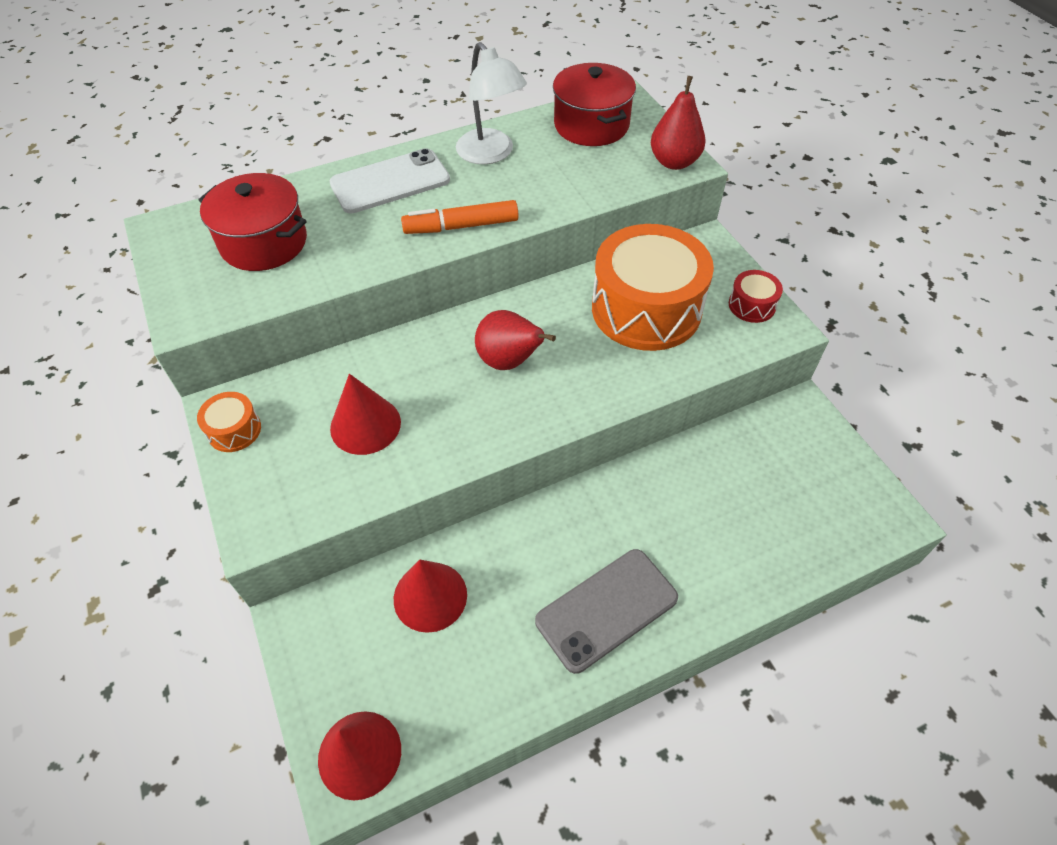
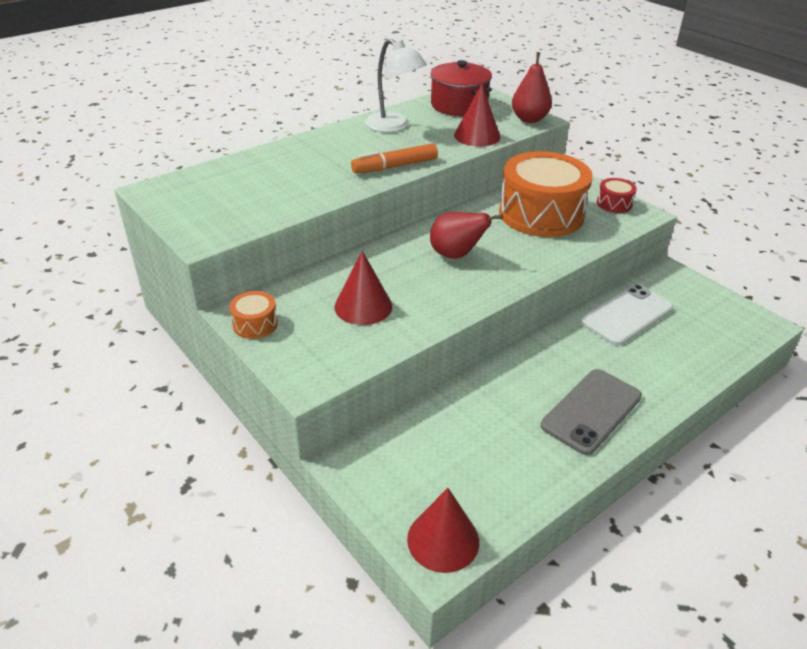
camera: 15 degrees left, 15 degrees down
red pot [199,173,307,271] -> none
white phone [330,148,450,214] -> white phone moved to [580,285,673,346]
red cone [394,560,467,633] -> red cone moved to [454,84,500,147]

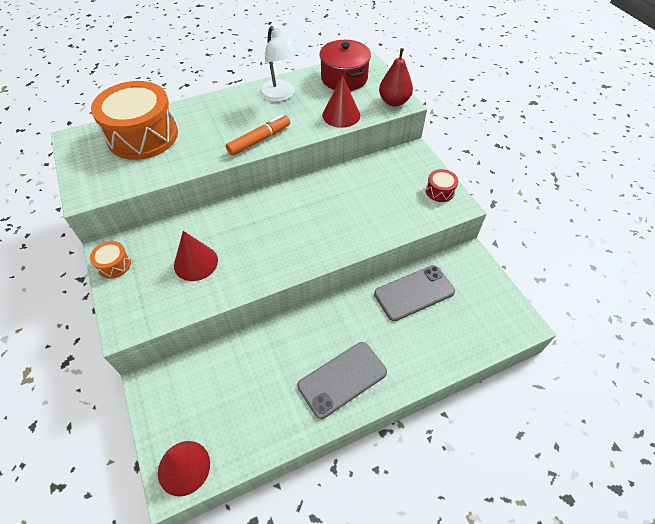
camera: 15 degrees right, 15 degrees up
orange marker [351,143,438,174] -> orange marker turned 150 degrees clockwise [226,114,290,156]
red pear [430,212,503,259] -> none
orange drum [499,151,593,237] -> orange drum moved to [91,81,178,160]
white phone [580,285,673,346] -> grey phone [374,265,455,321]

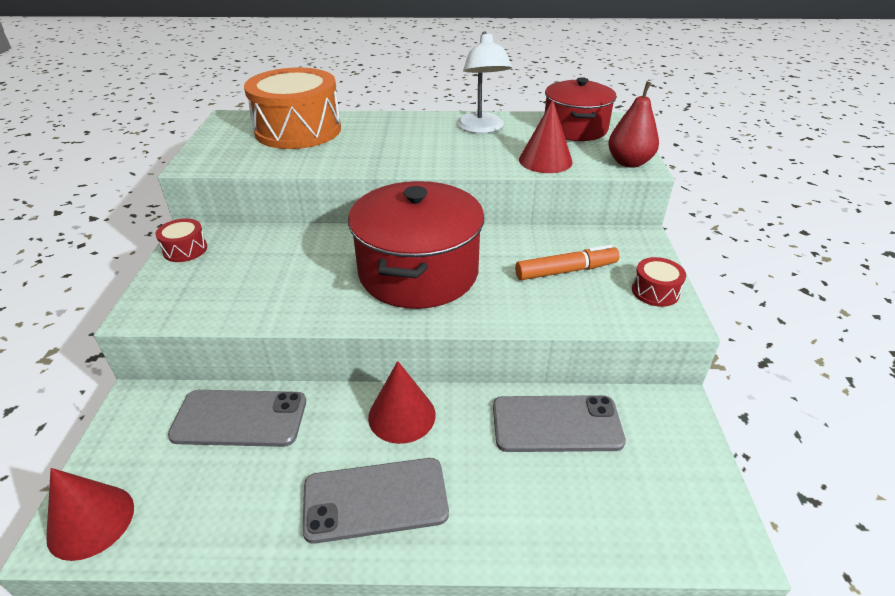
camera: 25 degrees right, 15 degrees down
orange drum [90,241,131,279] -> red drum [156,219,207,262]
red cone [174,231,218,281] -> red cone moved to [368,361,436,444]
orange marker [226,114,290,156] -> orange marker moved to [515,245,620,280]
none -> grey phone [168,390,306,447]
none -> red pot [348,181,484,309]

